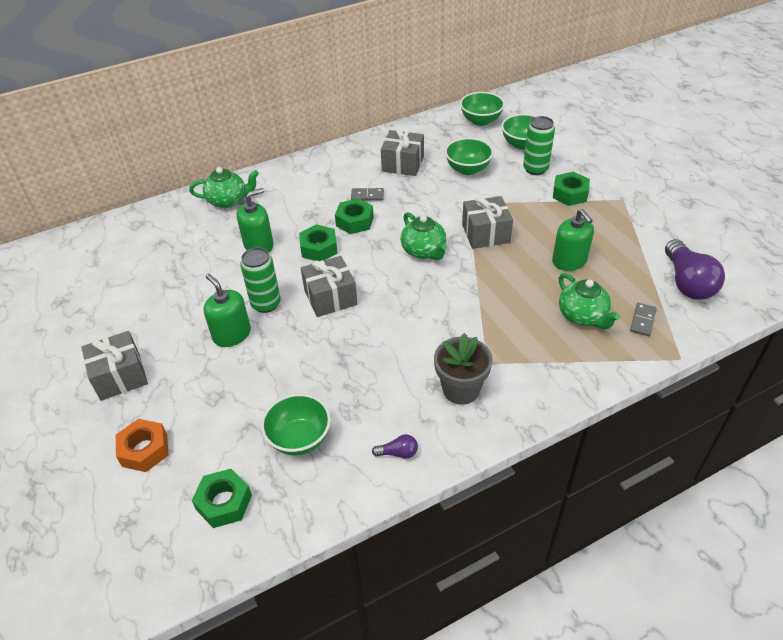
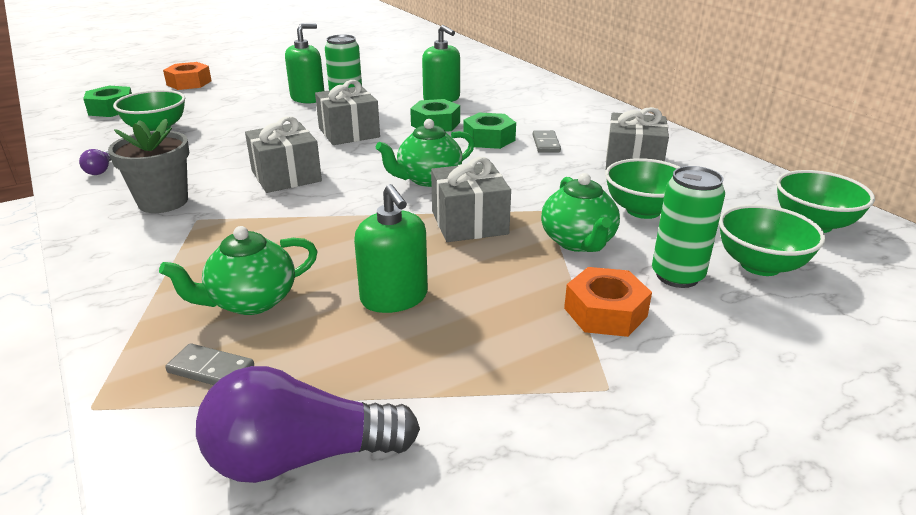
camera: 85 degrees right, 15 degrees down
grey gift [81,331,148,401] -> grey gift moved to [245,116,322,193]
green teapot [189,167,259,208] -> green teapot moved to [541,173,620,252]
green soap dispenser [552,209,594,271] -> green soap dispenser turned 90 degrees counterclockwise [354,184,428,313]
green nut [553,172,590,206] -> orange nut [564,267,652,337]

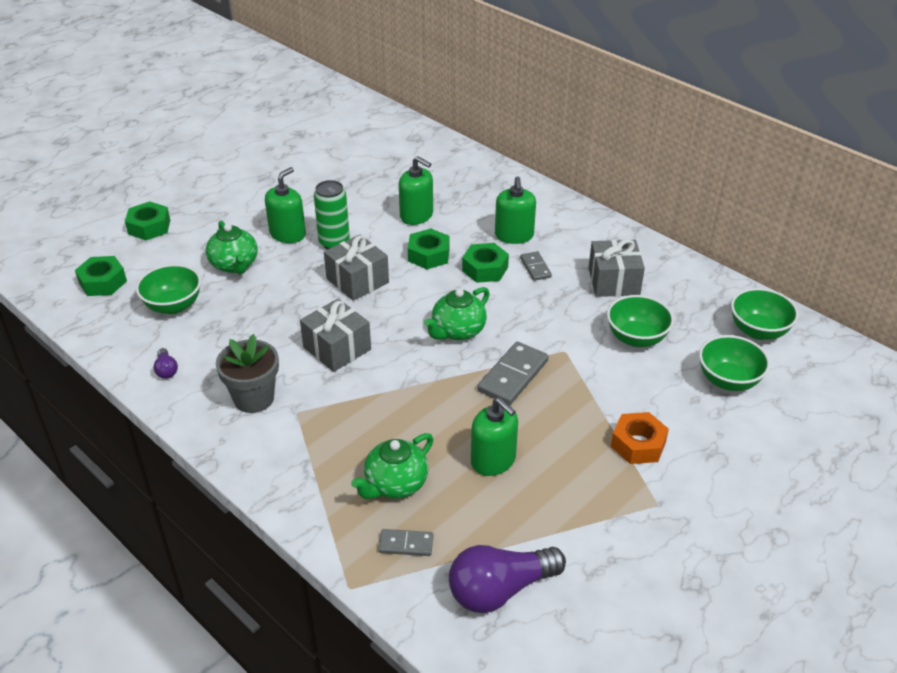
camera: 15 degrees left, 10 degrees up
orange nut [163,62,212,90] -> green nut [125,201,170,240]
grey gift [431,157,511,242] -> grey domino [477,342,548,405]
green teapot [541,173,620,252] -> green teapot moved to [206,221,258,274]
green can [652,166,725,288] -> none
none -> green soap dispenser [495,176,536,244]

